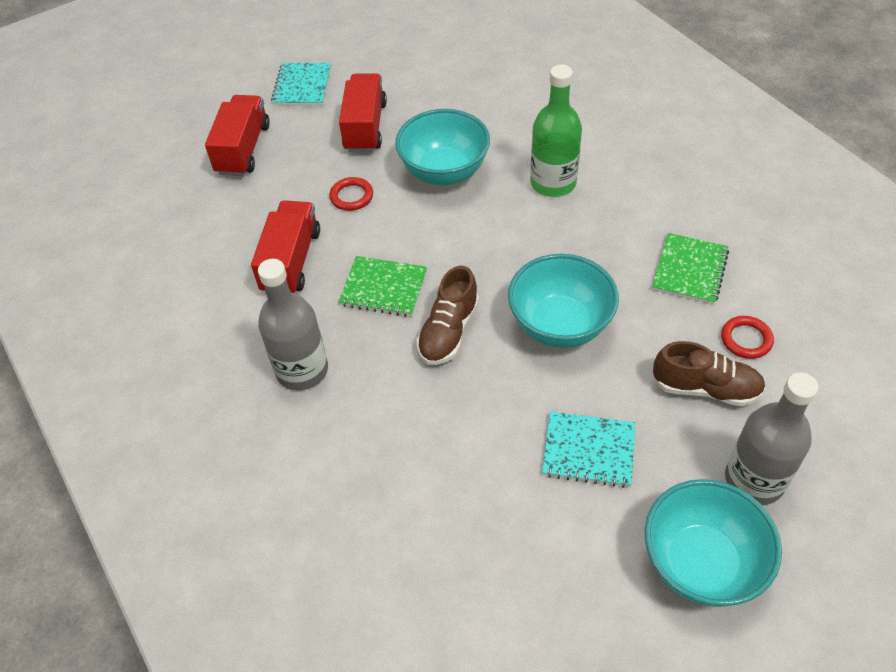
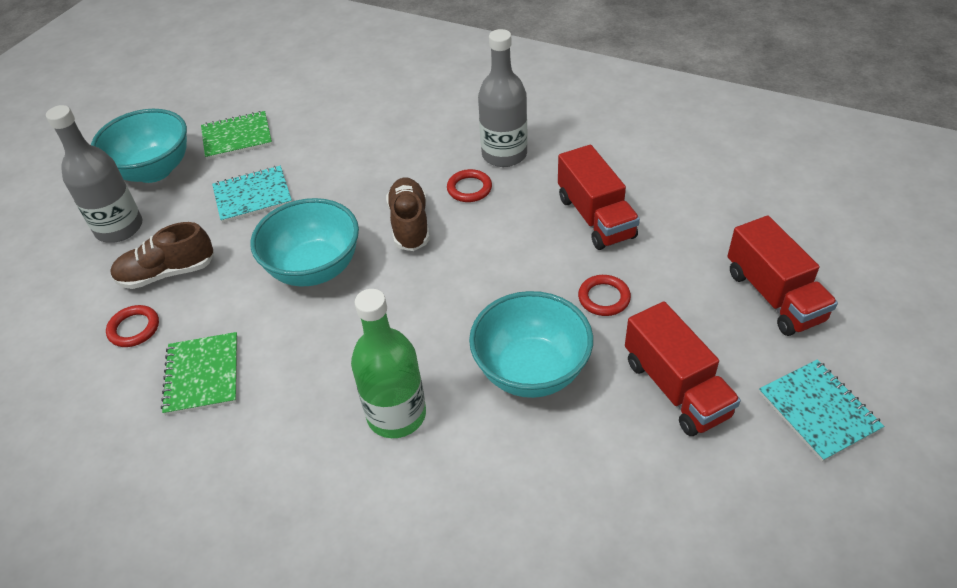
camera: 150 degrees right, 5 degrees down
green notebook [338,256,427,317] -> green notebook moved to [201,111,272,160]
none -> red ring [447,169,492,202]

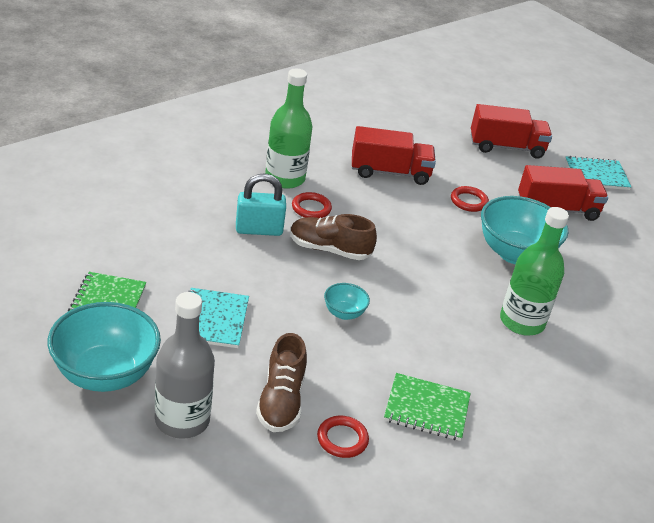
camera: 75 degrees left, 10 degrees down
turquoise bowl [250,198,359,286] -> turquoise bowl [324,283,370,320], size x0.47
grey bottle [478,29,528,167] -> green bottle [265,69,312,189]
none -> turquoise padlock [236,173,286,236]

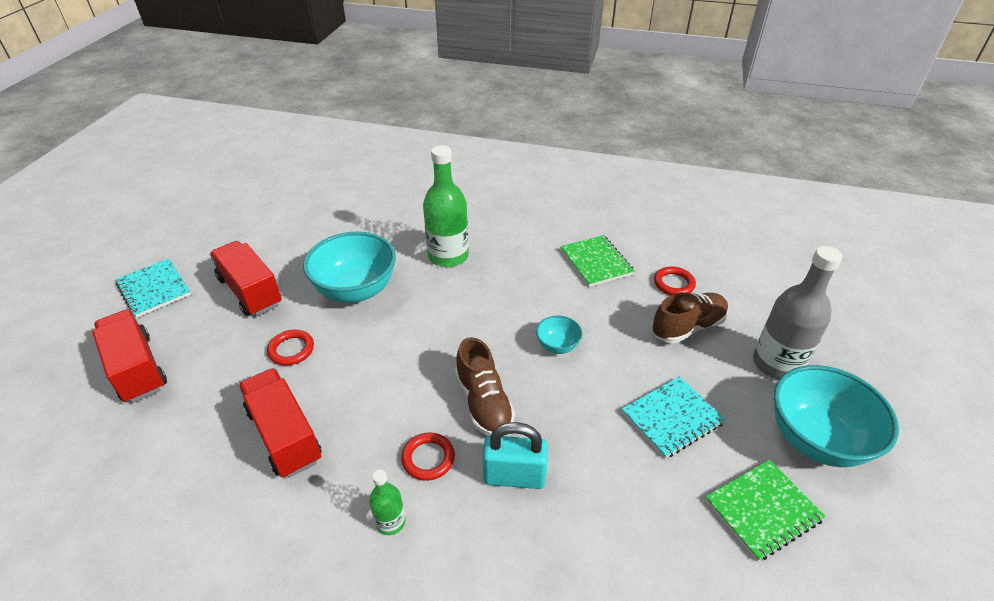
camera: 120 degrees left, 5 degrees up
turquoise padlock [236,173,286,236] -> turquoise padlock turned 45 degrees counterclockwise [483,422,548,489]
green bottle [265,69,312,189] -> green bottle [369,470,405,535], size x0.50

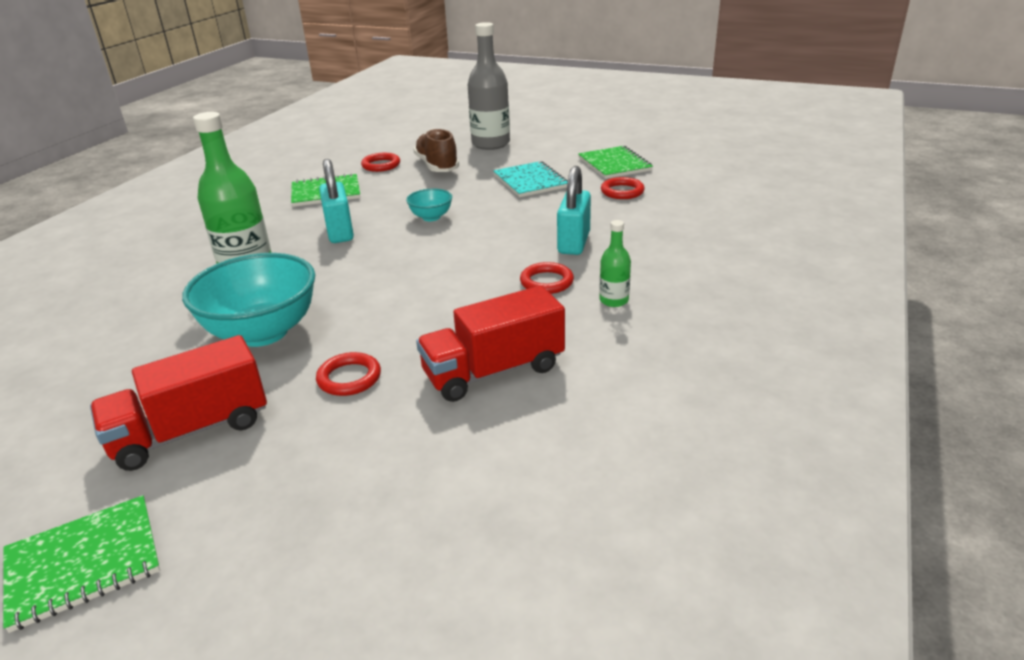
camera: 80 degrees left, 10 degrees down
red truck [92,309,167,403] -> none
turquoise notebook [115,259,191,318] -> green notebook [3,495,160,633]
brown shoe [455,337,515,436] -> none
turquoise bowl [774,365,899,467] -> none
none -> turquoise padlock [319,159,354,243]
none -> red ring [601,177,645,199]

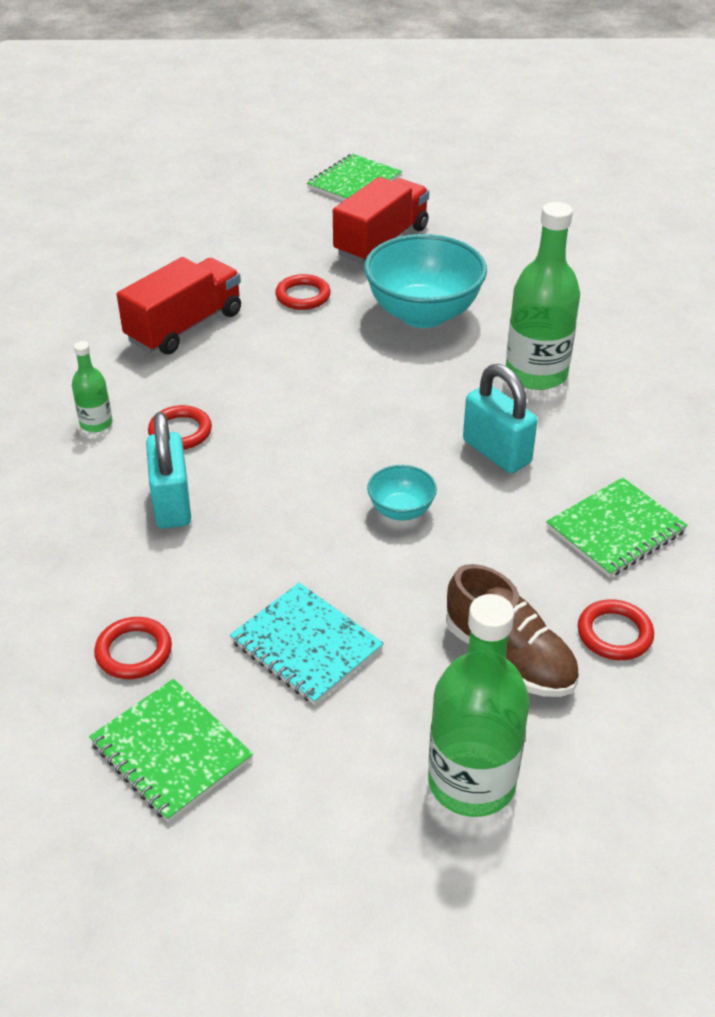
camera: 155 degrees right, 10 degrees up
grey bottle [468,22,510,150] -> green bottle [428,594,530,817]

